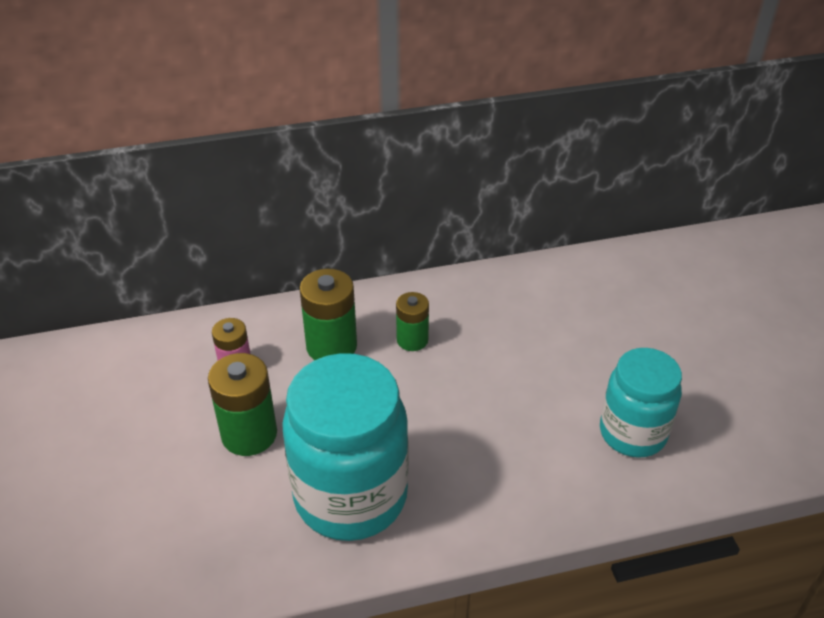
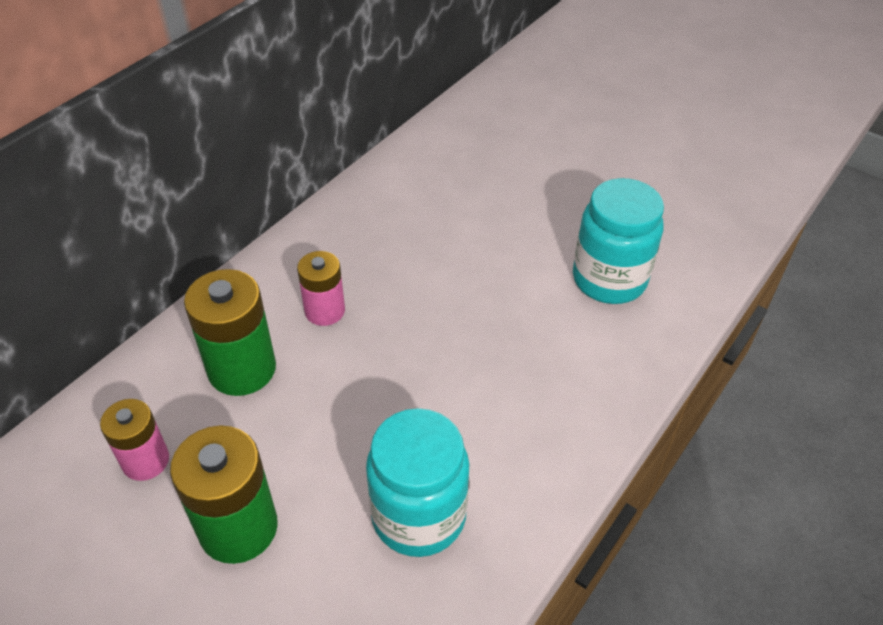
camera: 40 degrees left, 5 degrees up
turquoise jar [282,353,409,541] -> turquoise jar [366,408,469,557], size x0.63
green battery [396,292,429,351] -> pink battery [297,251,345,326]

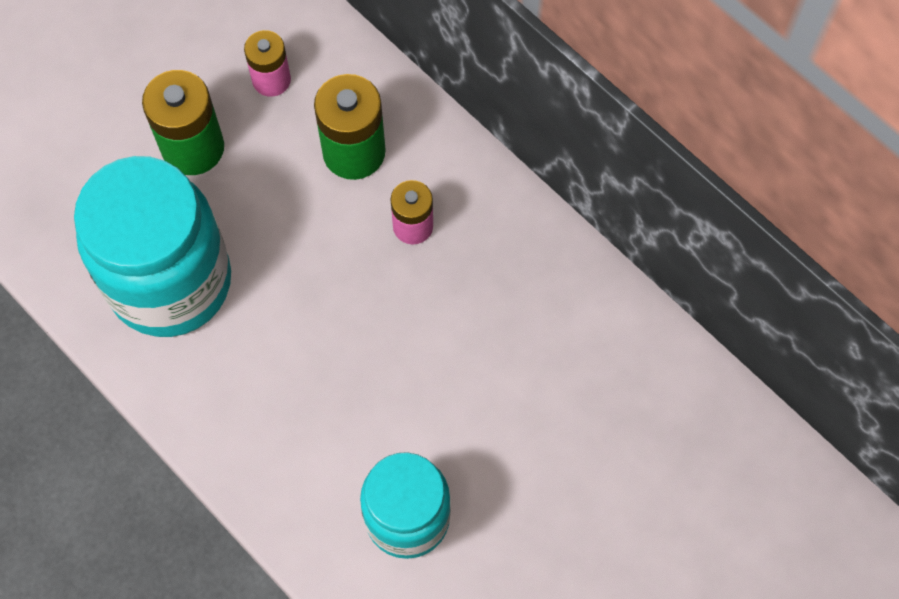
camera: 100 degrees right, 20 degrees up
turquoise jar [366,408,469,557] -> turquoise jar [74,156,231,337], size x1.58

